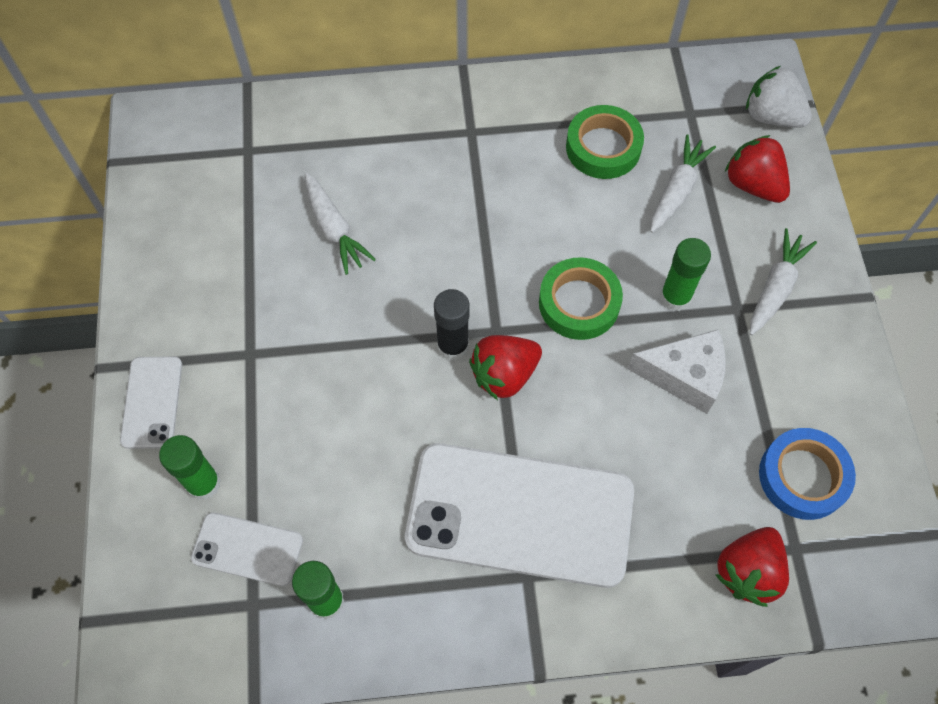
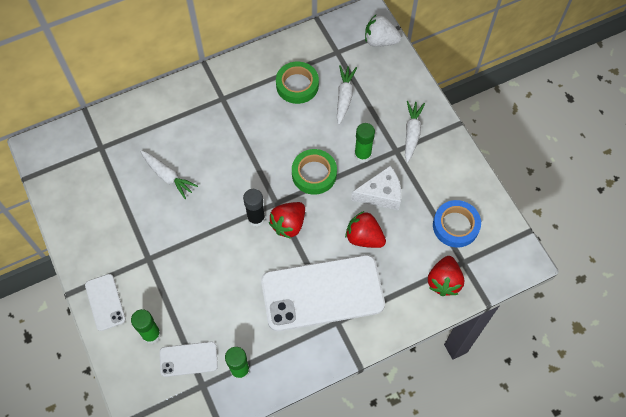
camera: 20 degrees left, 0 degrees up
red strawberry [725,135,790,203] -> red strawberry moved to [345,211,386,248]

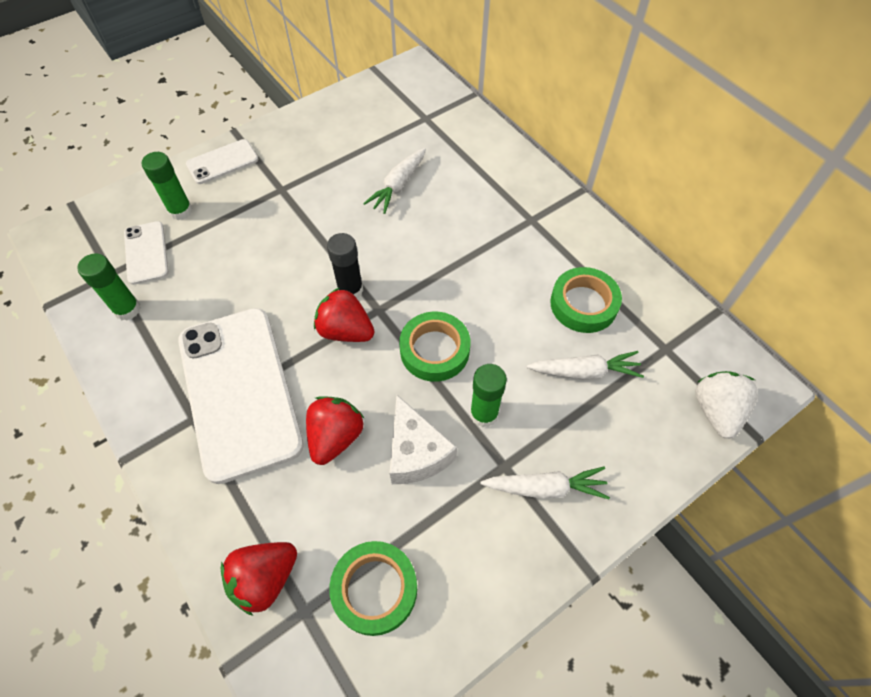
camera: 80 degrees right, 5 degrees down
red strawberry [428,256,464,296] -> red strawberry turned 45 degrees counterclockwise [221,542,297,616]
blue tape [433,200,481,248] -> green tape [329,541,417,636]

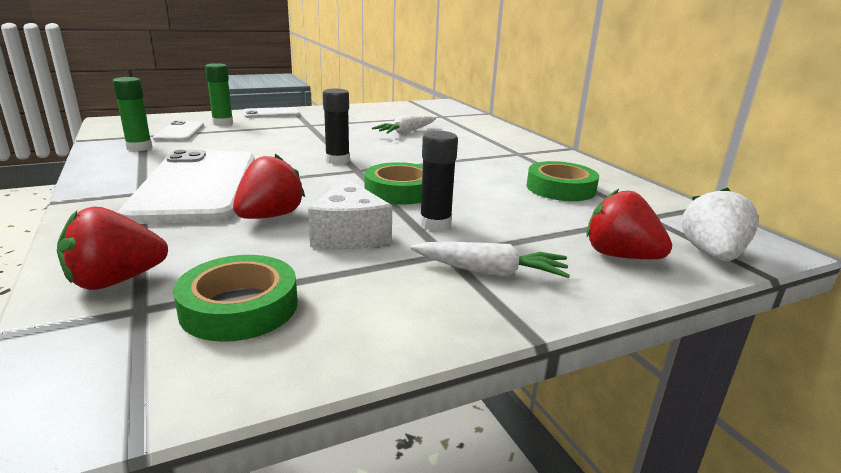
camera: 10 degrees right, 35 degrees down
red strawberry [314,287,375,342] -> red strawberry moved to [586,188,672,259]
green glue stick [470,364,507,427] -> black glue stick [420,131,458,231]
white carrot [526,351,644,380] -> none

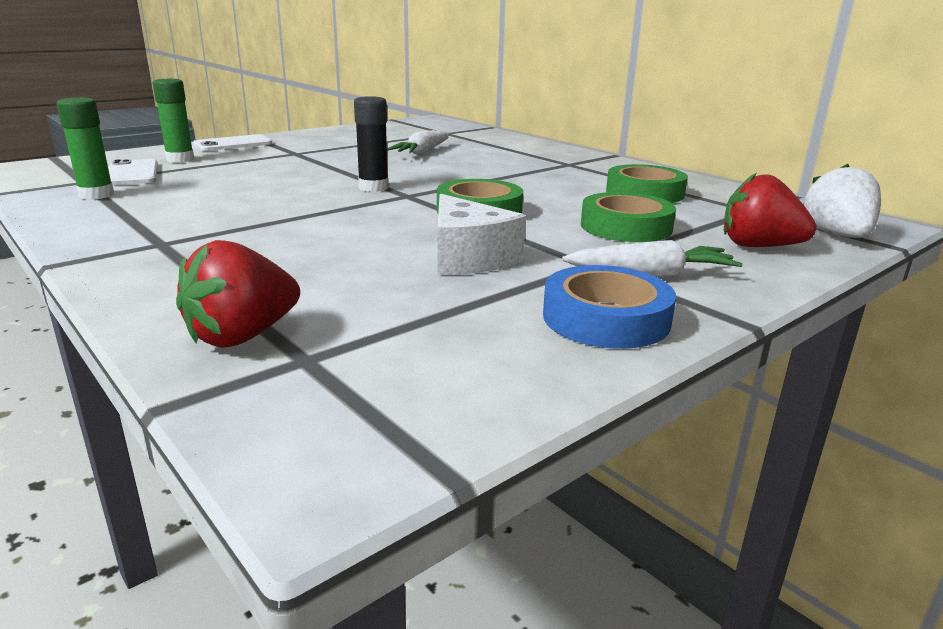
camera: 15 degrees left, 0 degrees up
white phone [119,150,255,224] -> none
green tape [173,255,298,342] -> green tape moved to [581,192,676,242]
red strawberry [233,154,305,219] -> none
black glue stick [420,131,458,231] -> none
none -> blue tape [543,265,676,349]

